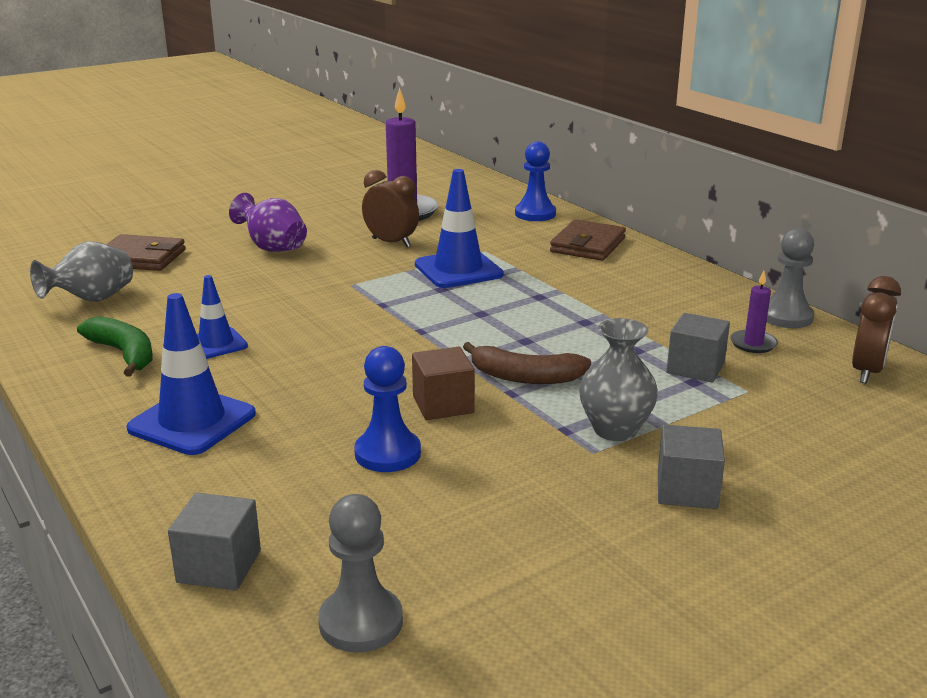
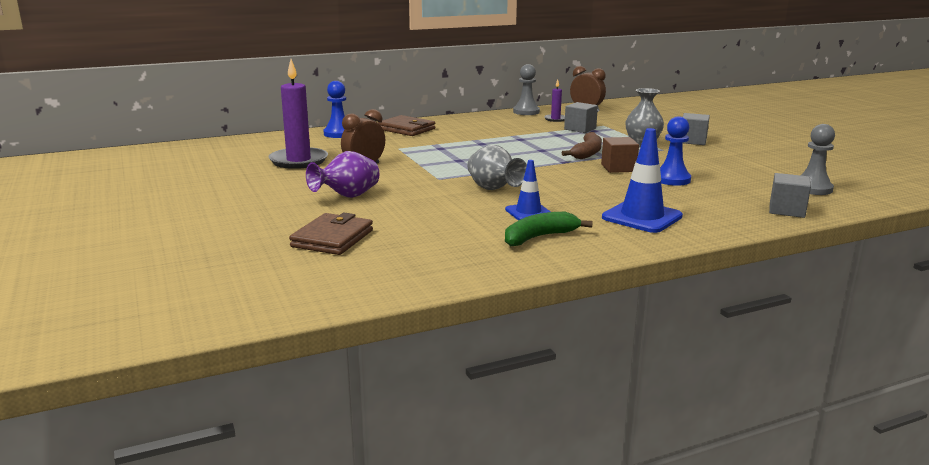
camera: 80 degrees left, 5 degrees down
grey vase [30,241,133,302] -> grey vase moved to [467,145,527,190]
blue traffic cone [415,169,503,288] -> none

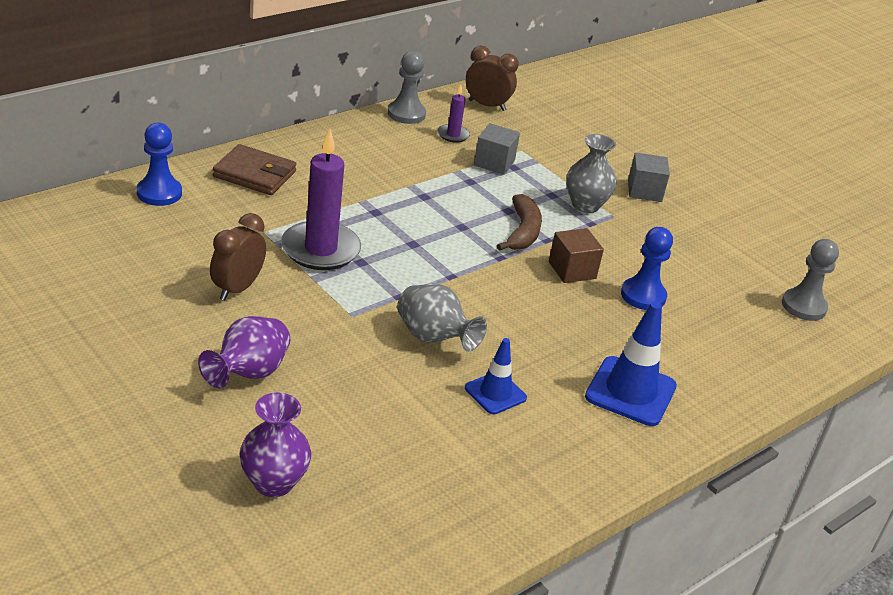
camera: 20 degrees left, 15 degrees up
purple candle [268,59,328,169] -> purple candle moved to [281,129,361,270]
brown wallet [289,213,373,255] -> purple vase [239,393,311,497]
green banana [505,212,593,246] -> none
grey cube [769,173,811,218] -> none

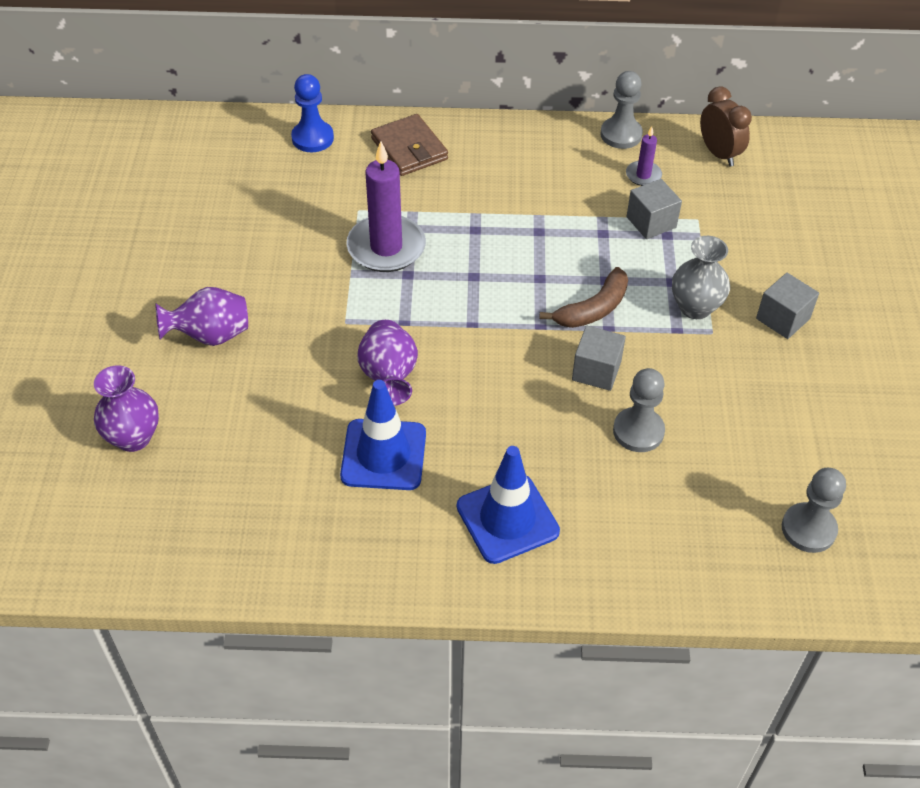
camera: 45 degrees right, 15 degrees up
brown clock [210,213,266,300] -> none
grey vase [397,284,487,352] -> purple vase [357,320,418,406]
blue traffic cone [465,338,527,414] -> blue traffic cone [340,380,426,490], size x1.63
brown cube [549,228,604,283] -> grey cube [572,326,626,391]
blue pawn [621,227,673,310] -> grey pawn [613,368,665,452]

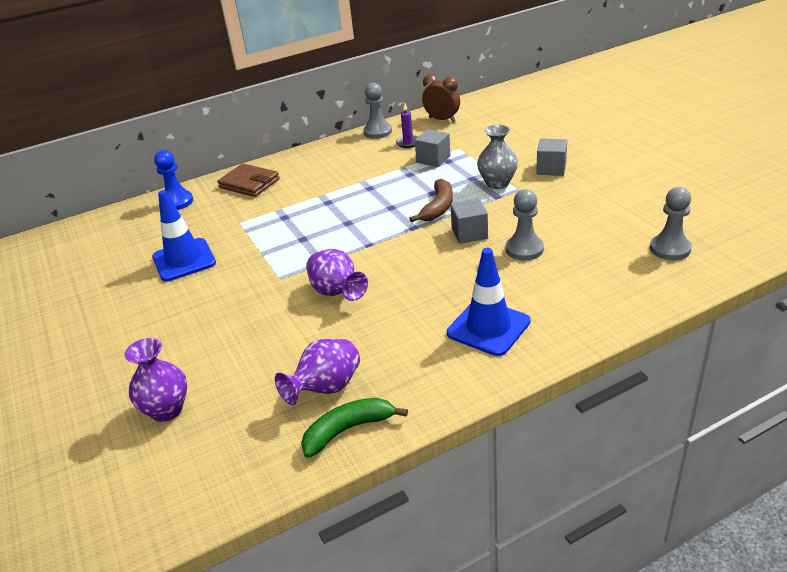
camera: 25 degrees left, 15 degrees down
purple vase [155,287,248,346] -> purple vase moved to [275,339,360,405]
blue traffic cone [340,380,426,490] -> blue traffic cone moved to [152,190,216,282]
purple candle [346,141,426,272] -> none
none -> green banana [301,398,408,458]

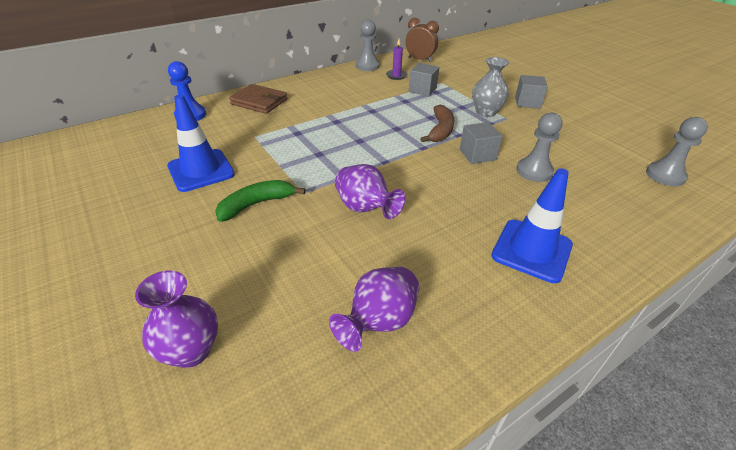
camera: 10 degrees left, 5 degrees up
green banana [301,398,408,458] -> green banana moved to [215,180,306,222]

